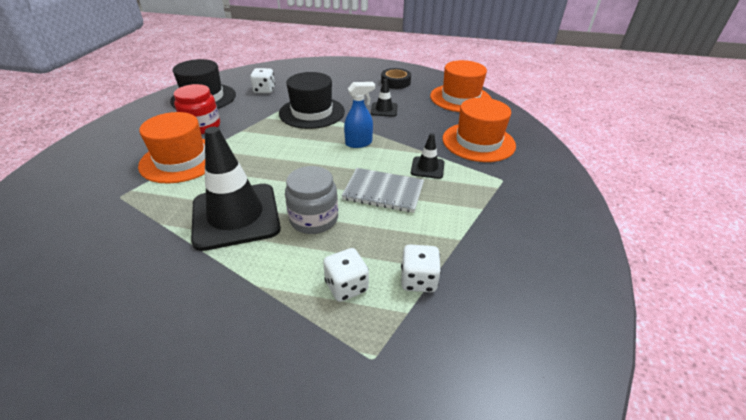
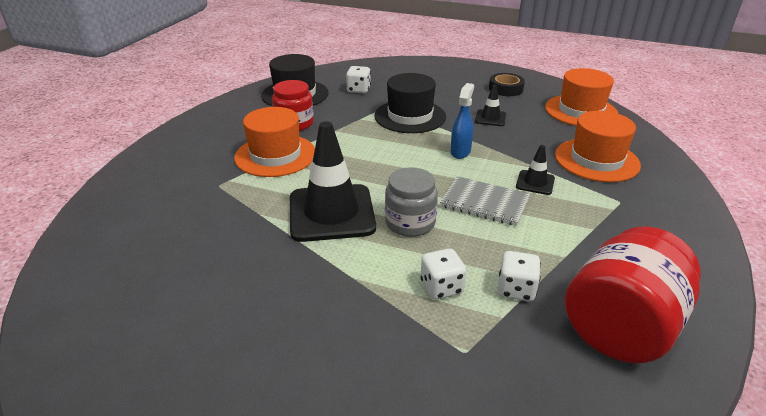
camera: 10 degrees right, 5 degrees down
blue spray bottle [344,82,375,148] -> blue spray bottle turned 60 degrees counterclockwise [451,83,474,159]
none -> red jar [565,226,701,363]

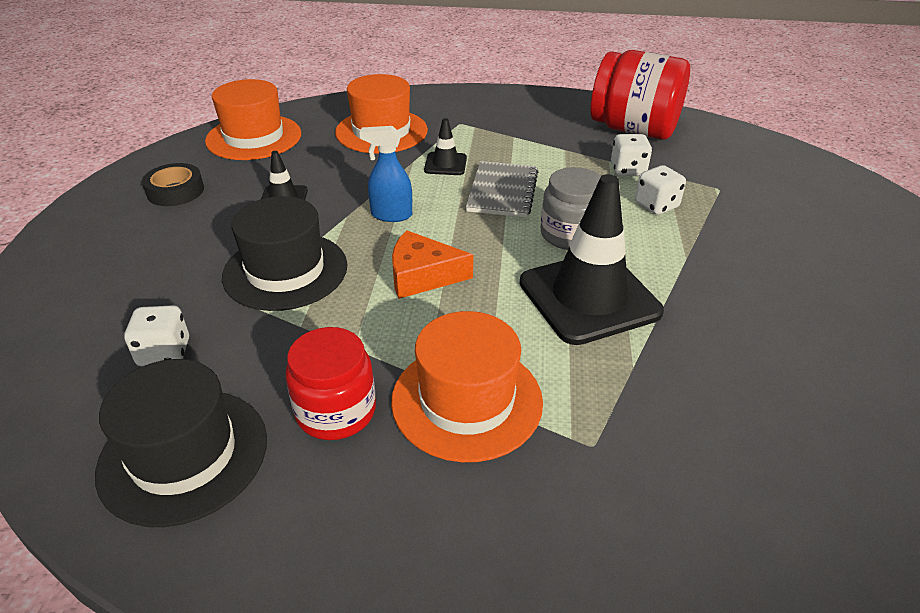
camera: 105 degrees left, 5 degrees up
none -> orange cheese [392,230,473,299]

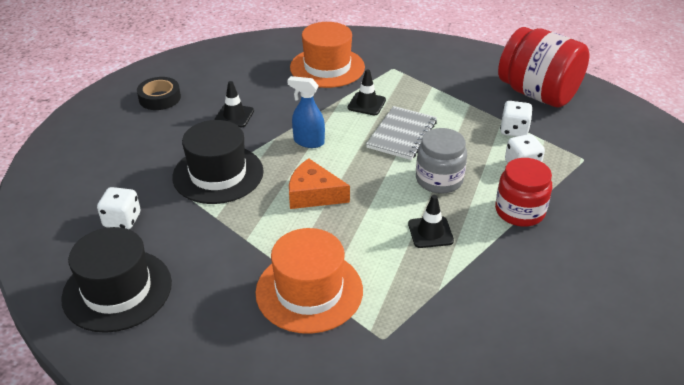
camera: 15 degrees right, 0 degrees up
orange hat [205,79,301,160] -> none
red jar [285,327,376,440] -> red jar moved to [495,158,552,227]
black traffic cone [520,174,664,345] -> black traffic cone [408,195,454,248], size x0.46

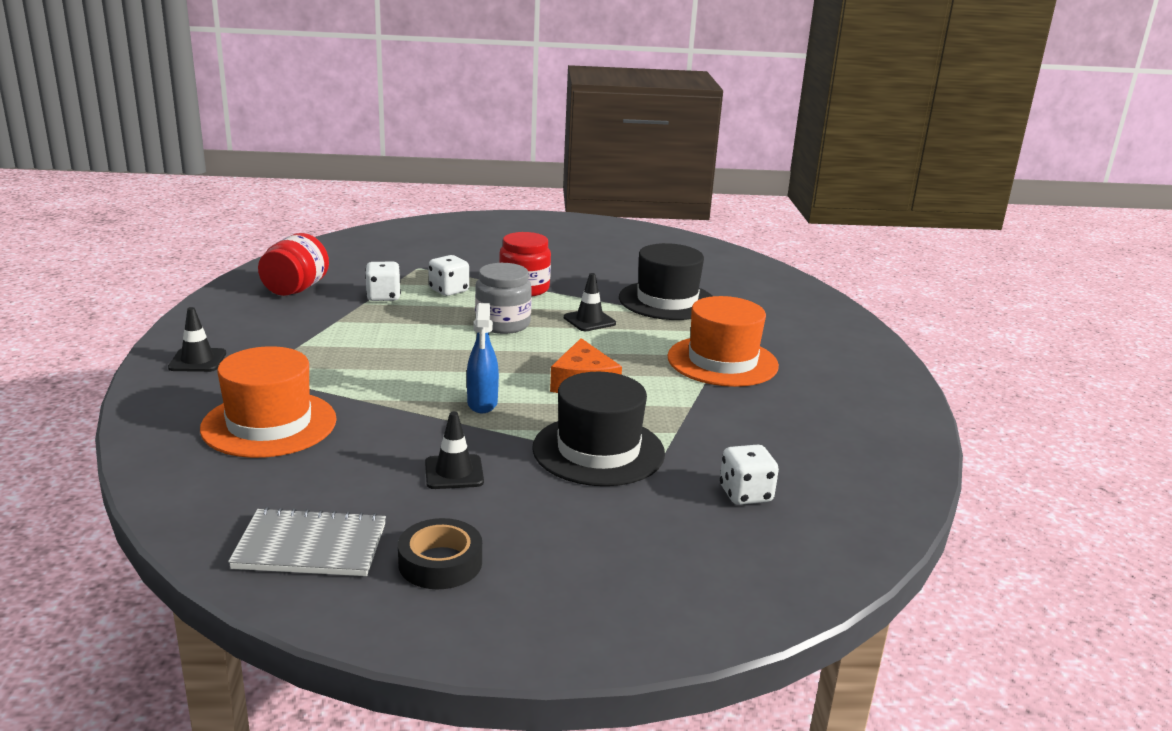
camera: 115 degrees left, 15 degrees down
black hat [61,227,172,333] -> black hat moved to [619,243,712,320]
black traffic cone [348,70,386,115] -> black traffic cone moved to [168,307,226,372]
grey notebook [366,106,437,160] -> grey notebook moved to [228,507,386,576]
red jar [498,27,589,107] -> red jar [258,233,329,296], size x0.64

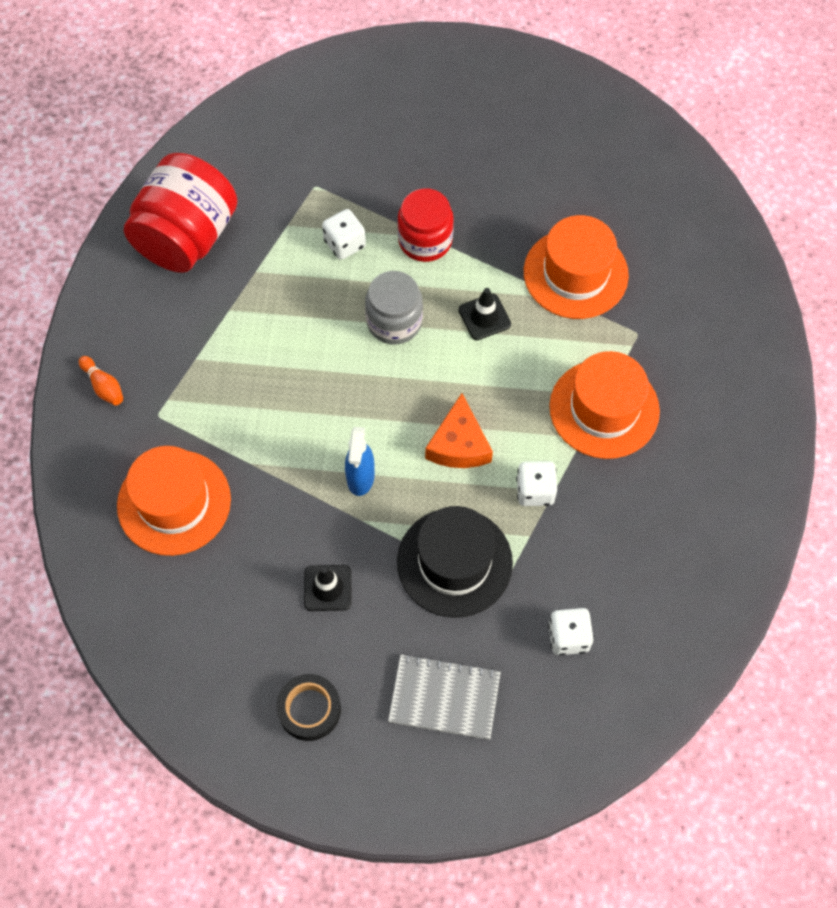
camera: 10 degrees right, 40 degrees up
black traffic cone [168,307,226,372] -> orange bowling pin [79,356,123,405]
grey notebook [228,507,386,576] -> grey notebook moved to [388,654,501,740]
red jar [258,233,329,296] -> red jar [124,153,238,273], size x1.57
white dice [365,262,401,301] -> white dice moved to [516,461,557,506]
black hat [619,243,712,320] -> orange hat [524,215,629,319]

